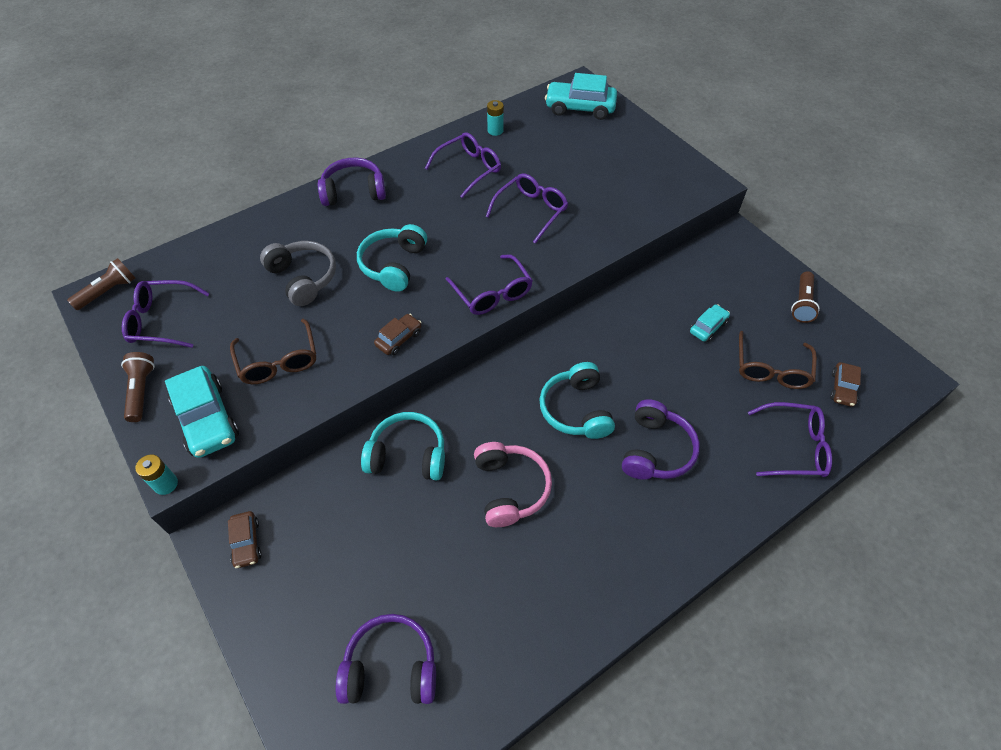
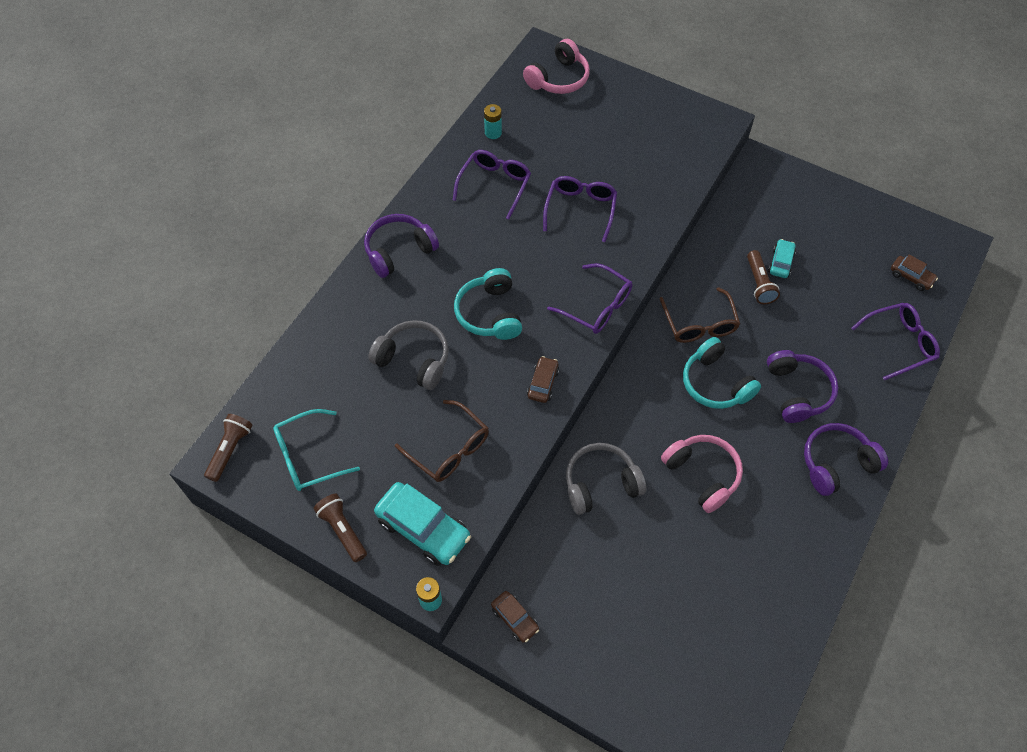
camera: 25 degrees left, 5 degrees up
purple glasses [122,280,210,348] -> turquoise glasses [273,409,360,491]
purple headphones [336,614,436,704] -> purple headphones moved to [804,423,888,496]
turquoise headphones [361,412,445,481] -> grey headphones [566,443,646,515]
turquoise car [545,73,617,120] -> pink headphones [523,39,590,94]
brown glasses [739,331,817,389] -> brown glasses moved to [659,287,740,343]
brown flashlight [791,271,820,323] -> brown flashlight moved to [747,250,780,304]
brown car [830,362,861,407] -> brown car turned 45 degrees counterclockwise [891,254,938,291]

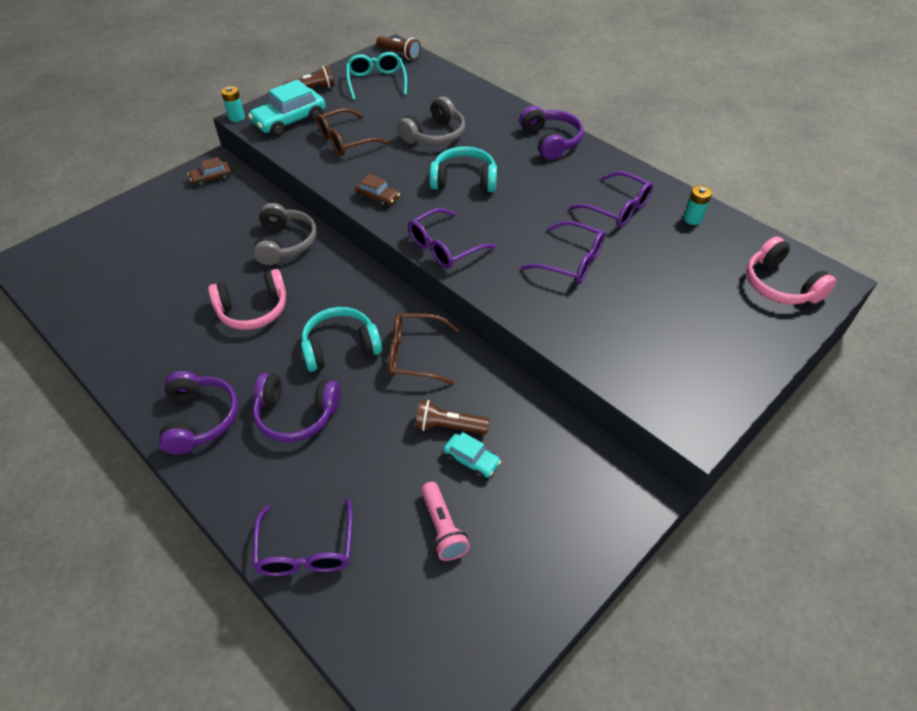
camera: 105 degrees right, 10 degrees down
brown car [891,254,938,291] -> none
none -> pink flashlight [421,482,470,561]

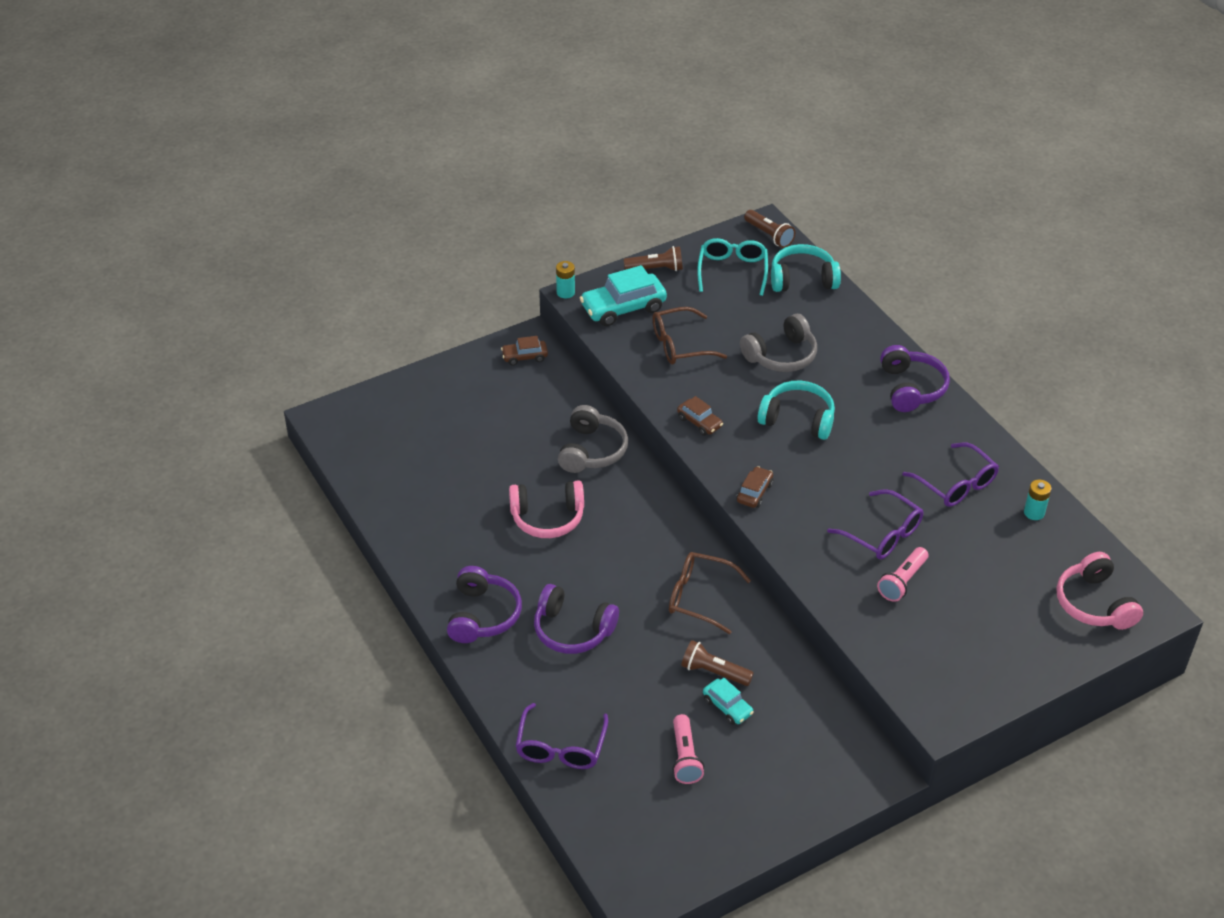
camera: 15 degrees right, 5 degrees down
turquoise headphones [301,307,382,372] -> turquoise headphones moved to [771,244,841,292]
purple glasses [408,208,496,269] -> brown car [736,466,773,508]
none -> pink flashlight [877,547,928,602]

